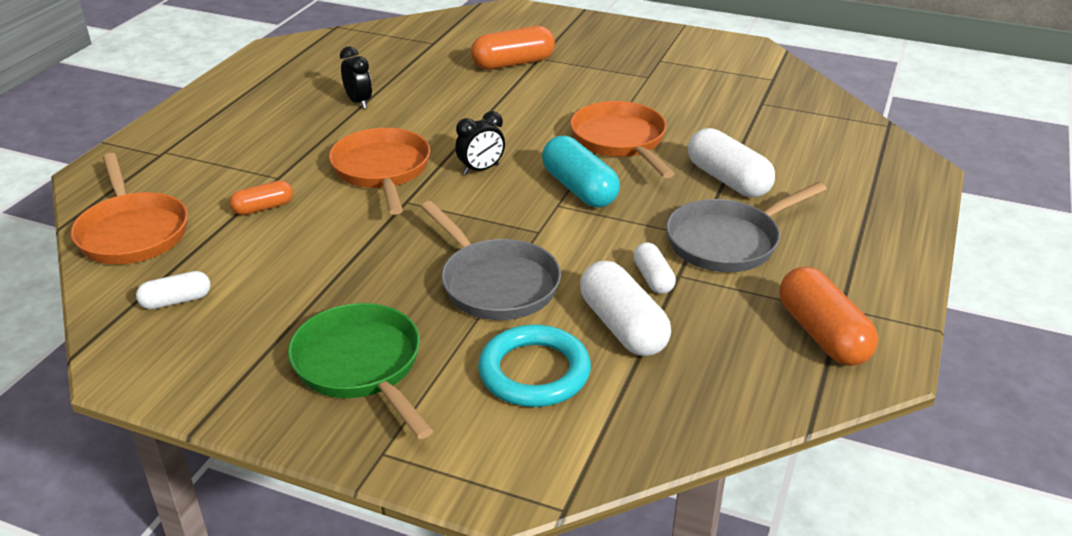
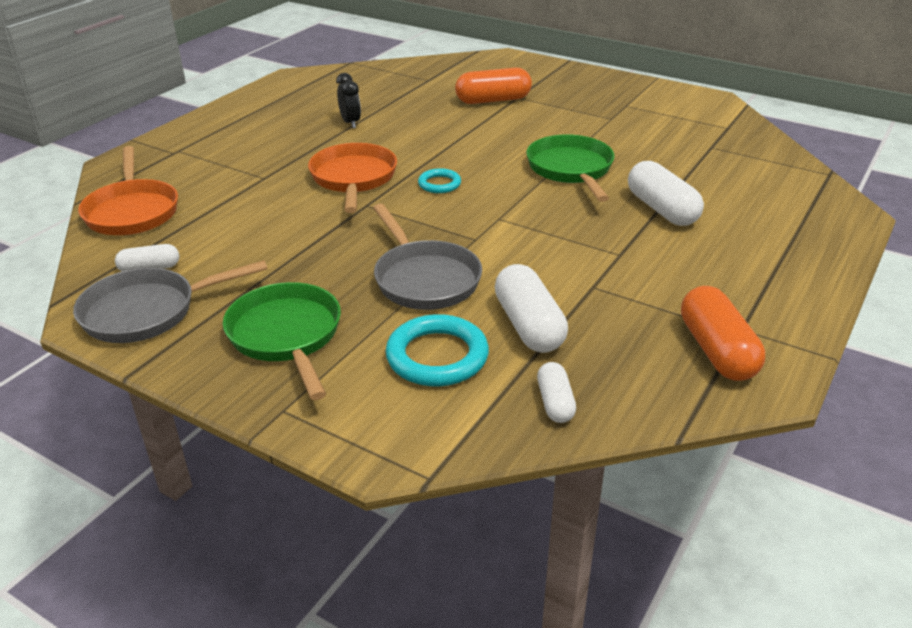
camera: 10 degrees right, 0 degrees up
orange capsule [230,180,293,215] -> none
black clock [455,111,505,175] -> turquoise ring [418,168,461,193]
turquoise capsule [542,136,620,207] -> none
orange pan [570,101,675,178] -> green pan [527,134,615,202]
white capsule [633,242,676,294] -> white capsule moved to [537,362,576,423]
grey pan [666,182,827,272] -> grey pan moved to [73,260,267,343]

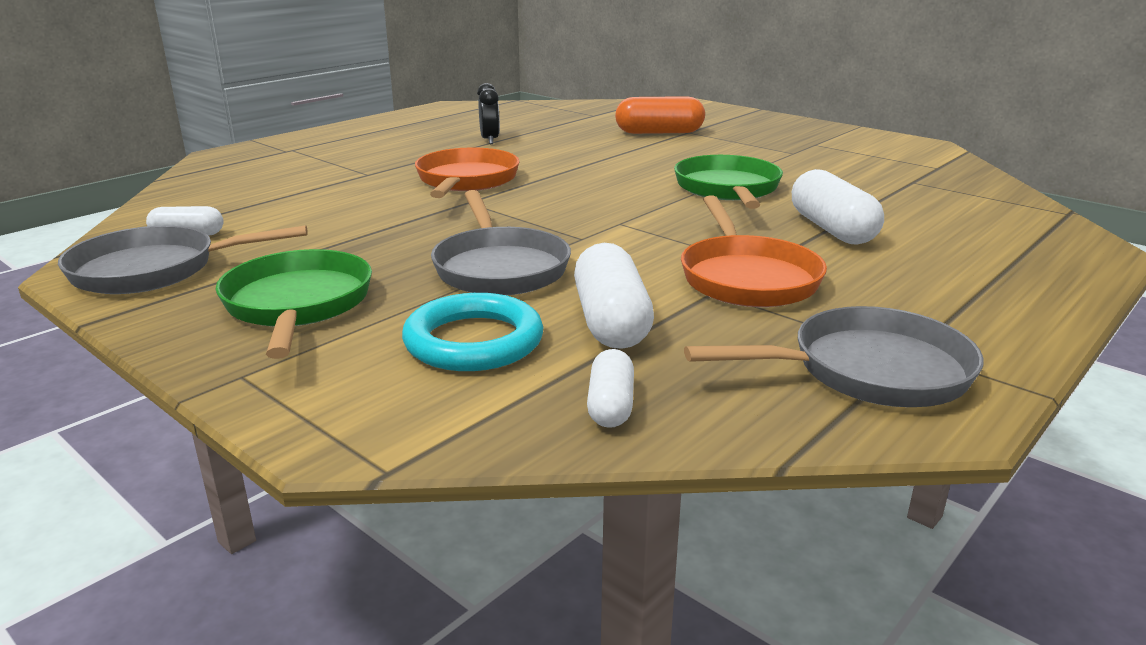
camera: 10 degrees right, 10 degrees down
orange pan [78,146,178,235] -> orange pan moved to [681,195,827,307]
turquoise ring [418,168,461,193] -> none
orange capsule [681,286,765,381] -> grey pan [684,306,984,407]

